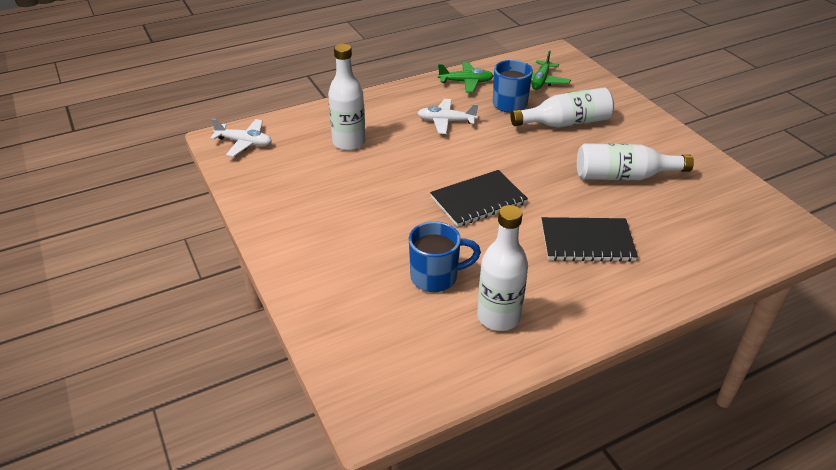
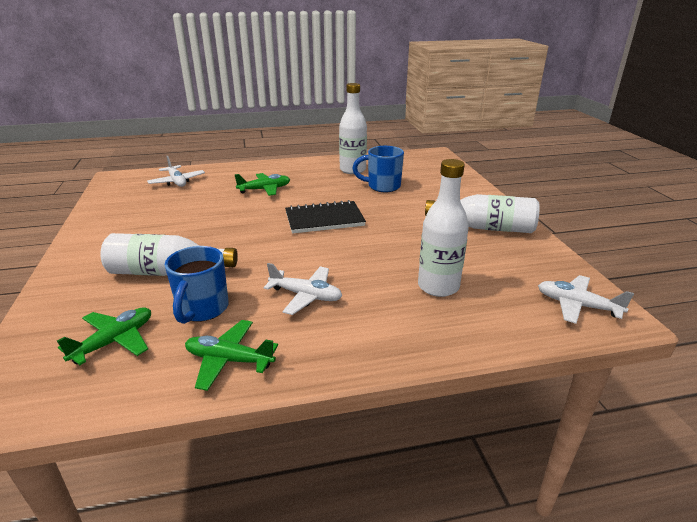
camera: 165 degrees left, 10 degrees down
black notebook [542,217,638,262] -> green plane [234,173,290,196]
white bottle [577,143,694,180] -> white bottle moved to [425,194,540,233]
none -> white plane [147,156,205,187]

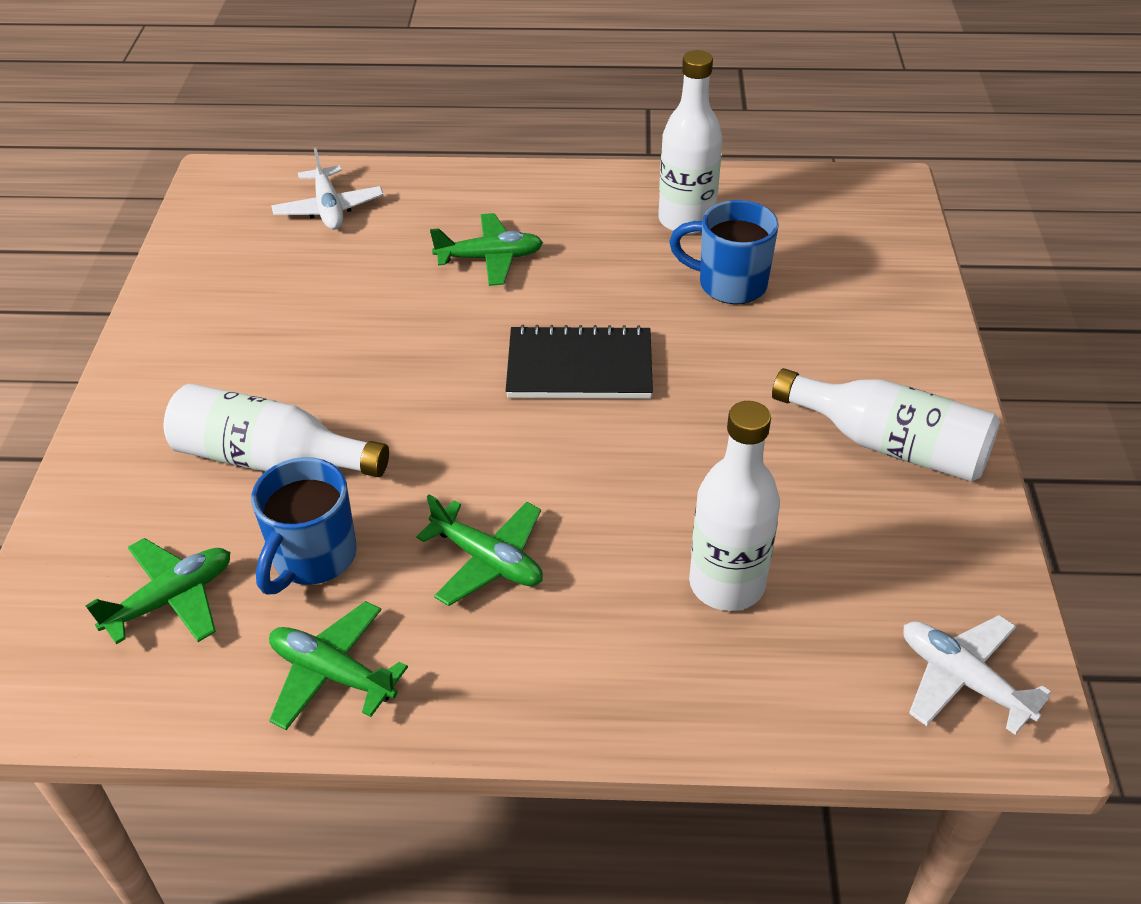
camera: 15 degrees right, 15 degrees up
white plane [263,263,342,315] -> green plane [416,494,543,606]

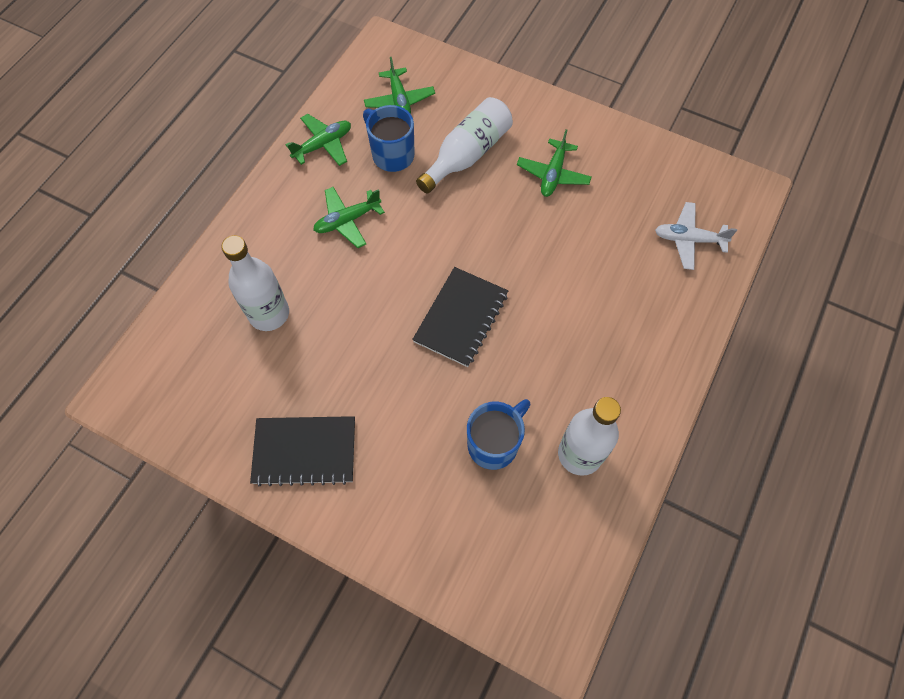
camera: 115 degrees right, 20 degrees up
green plane [430,213,543,286] -> green plane moved to [517,129,592,197]
white bottle [772,368,1000,482] -> black notebook [250,416,355,486]
white plane [903,615,1051,735] -> none

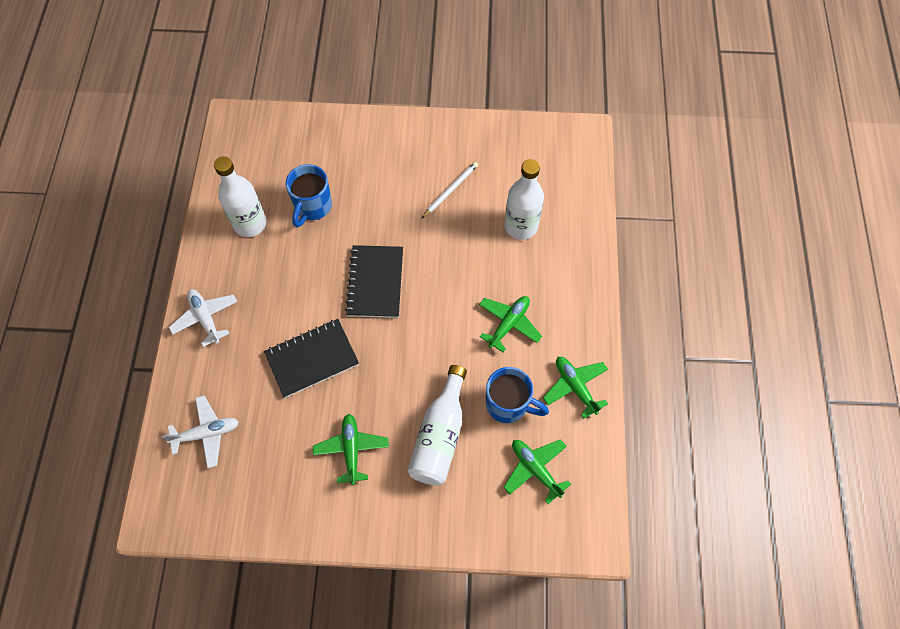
camera: 155 degrees right, 0 degrees up
black notebook [250,416,355,486] -> black notebook moved to [264,319,359,398]
green plane [286,114,351,166] -> green plane turned 120 degrees clockwise [543,357,608,419]
none -> white plane [169,289,237,347]
none -> white pencil [421,162,478,219]

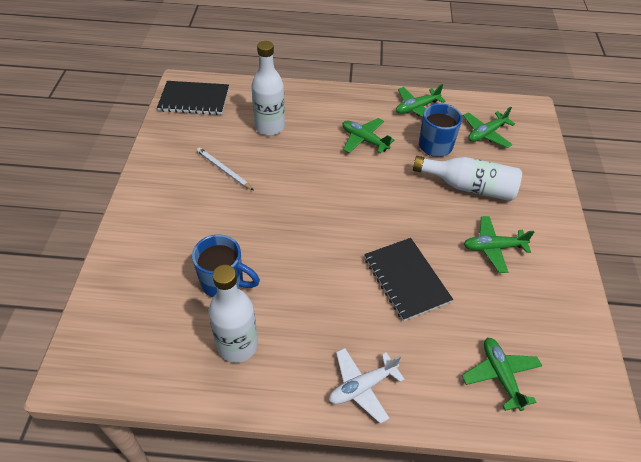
camera: 90 degrees left, 15 degrees down
white plane [162,395,239,468] -> green plane [462,338,542,411]
black notebook [345,245,403,318] -> black notebook moved to [157,81,229,115]

